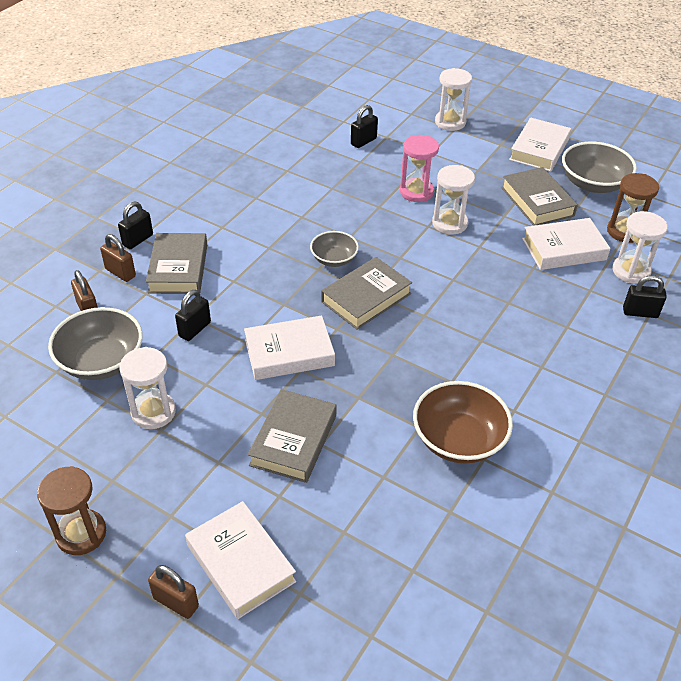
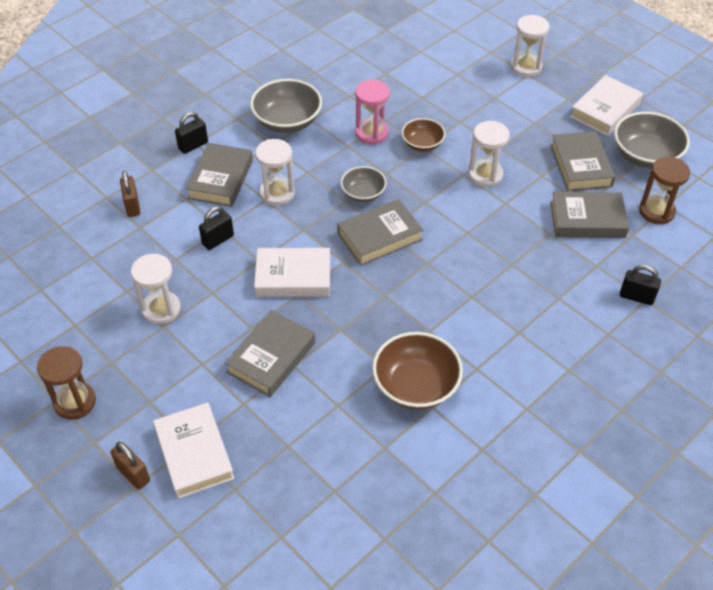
camera: 15 degrees right, 5 degrees up
grey bowl [48,307,143,380] -> grey bowl moved to [250,79,322,133]
brown padlock [100,234,136,282] -> none
black padlock [351,105,378,148] -> none
pink hourglass [400,135,439,202] -> pink hourglass moved to [355,80,390,145]
white book [522,218,611,270] -> grey book [550,192,629,238]
white hourglass [612,211,668,284] -> white hourglass moved to [255,139,295,206]
none -> brown bowl [402,118,445,152]

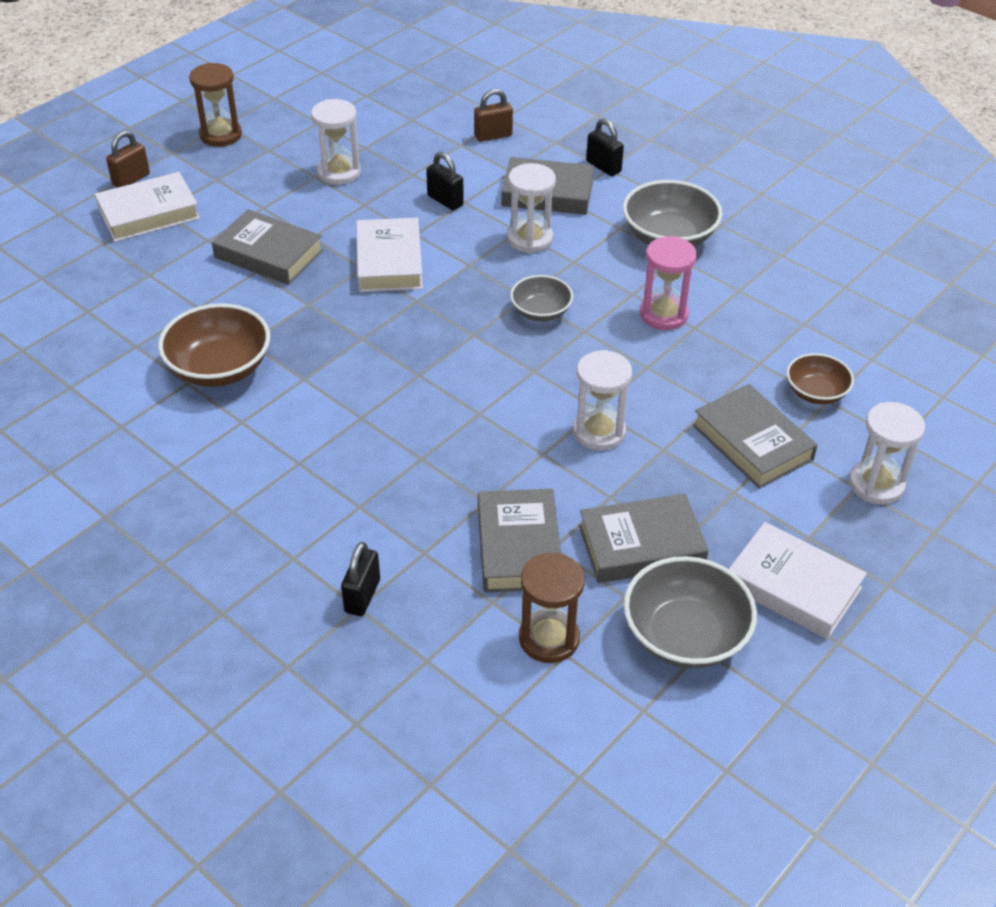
camera: 85 degrees right, 5 degrees down
grey book [337,199,423,266] -> grey book moved to [693,384,818,489]
brown bowl [402,118,445,152] -> brown bowl moved to [787,353,854,404]

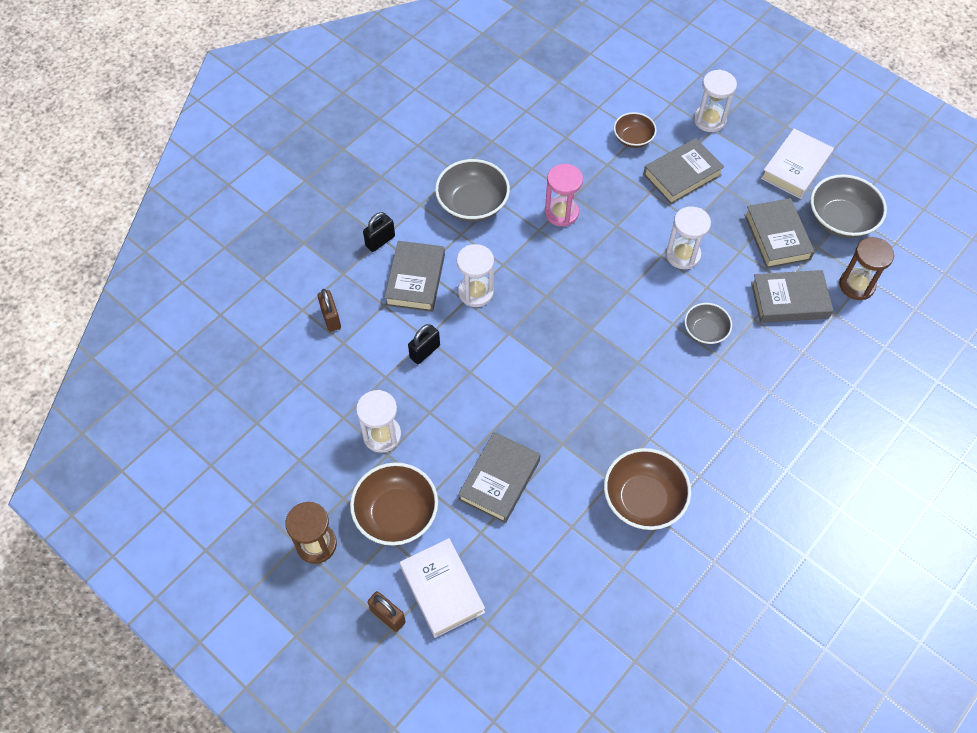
camera: 90 degrees left, 15 degrees up
black padlock [341,542,380,616] -> none
white book [356,218,423,292] -> none
grey bowl [510,275,573,321] -> grey bowl moved to [684,303,732,345]
none -> brown bowl [350,462,438,546]

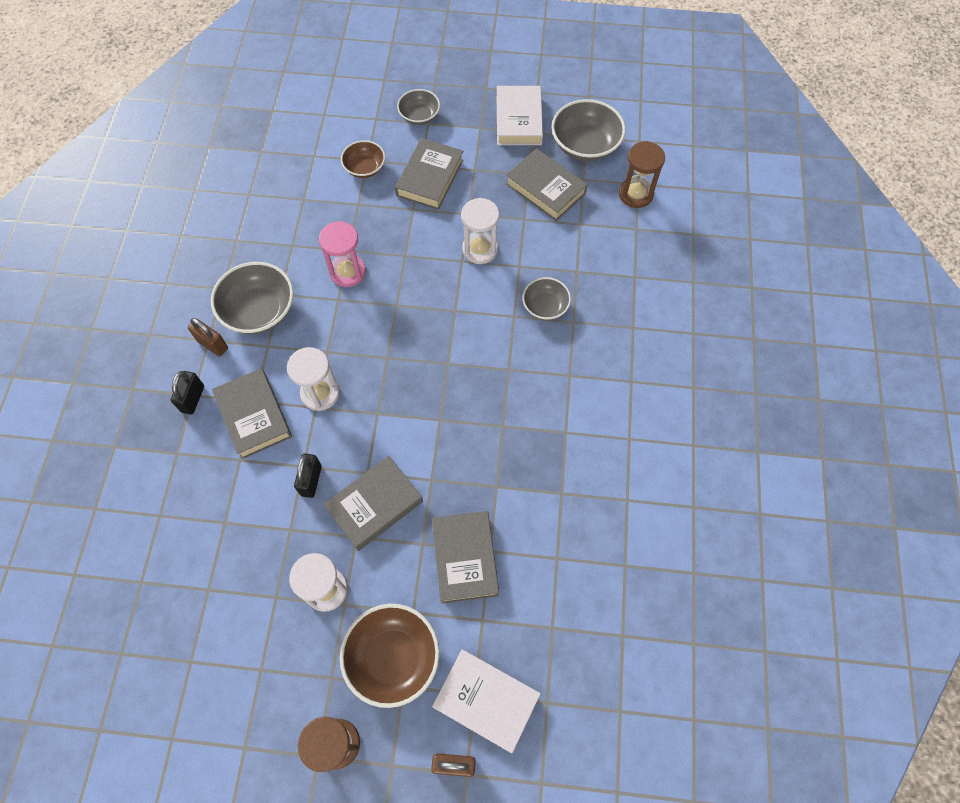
camera: 35 degrees left, 5 degrees up
brown padlock [317,289,341,332] -> brown padlock moved to [188,318,228,357]
brown bowl [604,448,691,530] -> none
white hourglass [694,70,737,132] -> grey bowl [397,89,440,125]
grey book [751,270,833,323] -> grey book moved to [323,456,423,551]

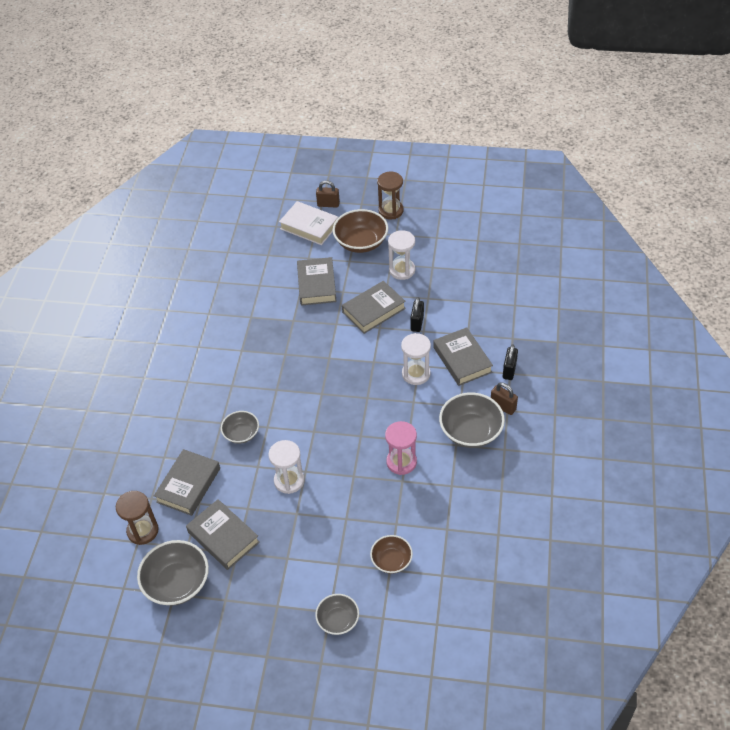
camera: 175 degrees left, 15 degrees down
grey book [395,138,464,210] -> grey book moved to [154,449,220,516]
white book [497,86,543,145] -> none

